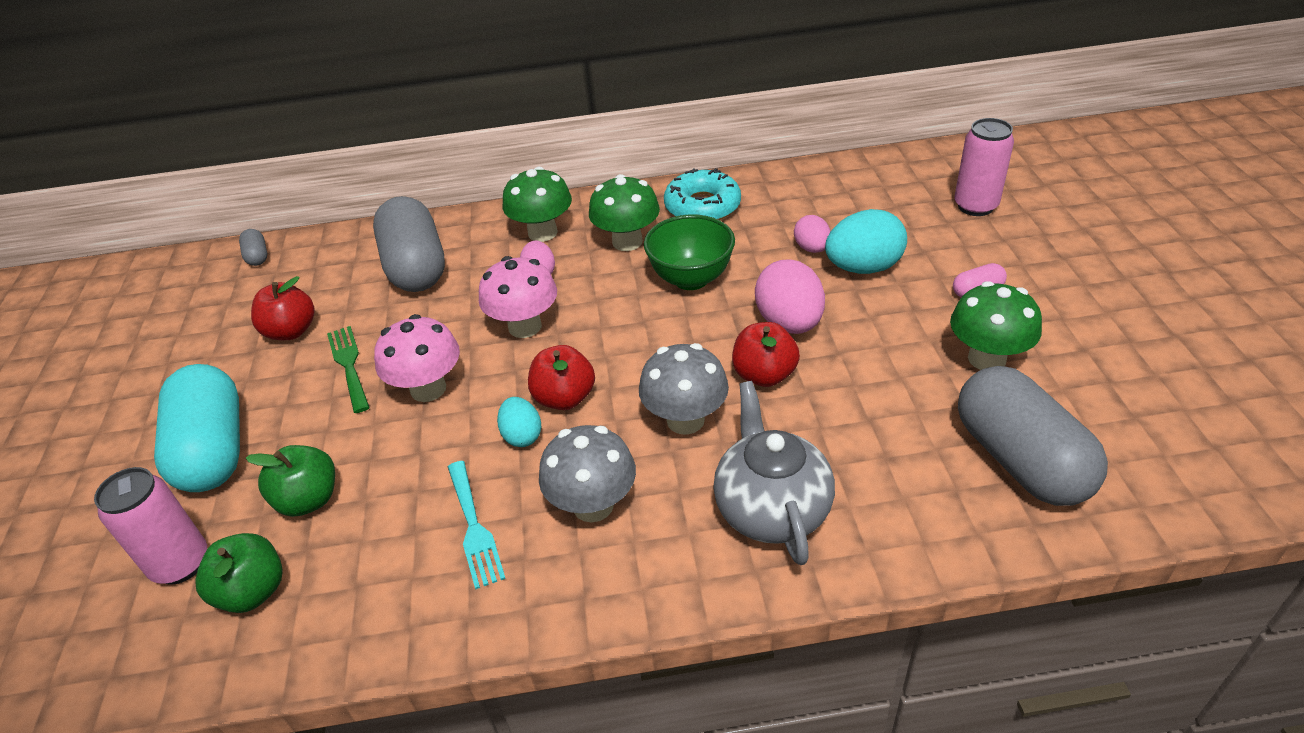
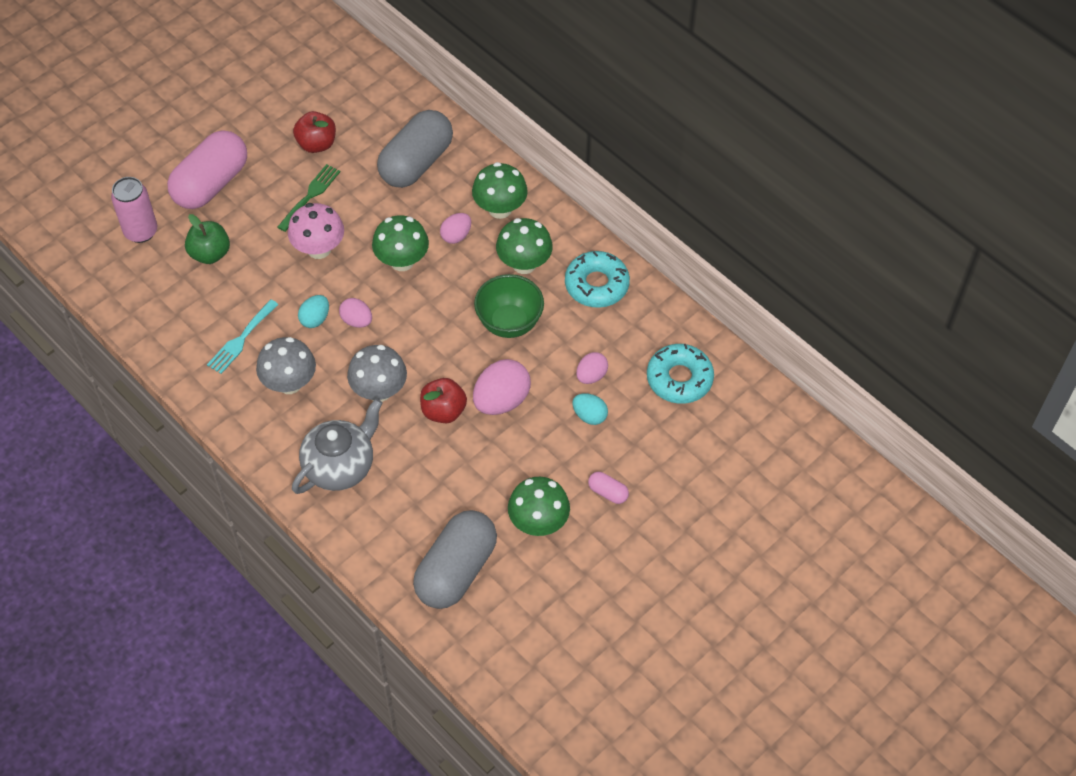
camera: 50 degrees right, 15 degrees up
turquoise capsule [154,364,240,492] -> pink capsule [167,130,247,209]
green apple [196,533,283,613] -> none
grey capsule [239,229,267,266] -> none
pink mushroom [479,256,557,338] -> green mushroom [372,215,429,271]
red apple [528,345,595,410] -> pink egg [339,298,372,328]
turquoise egg [825,209,907,274] -> turquoise egg [573,393,608,425], size x0.58
pink can [954,118,1014,216] -> none
none -> turquoise donut [647,344,714,404]

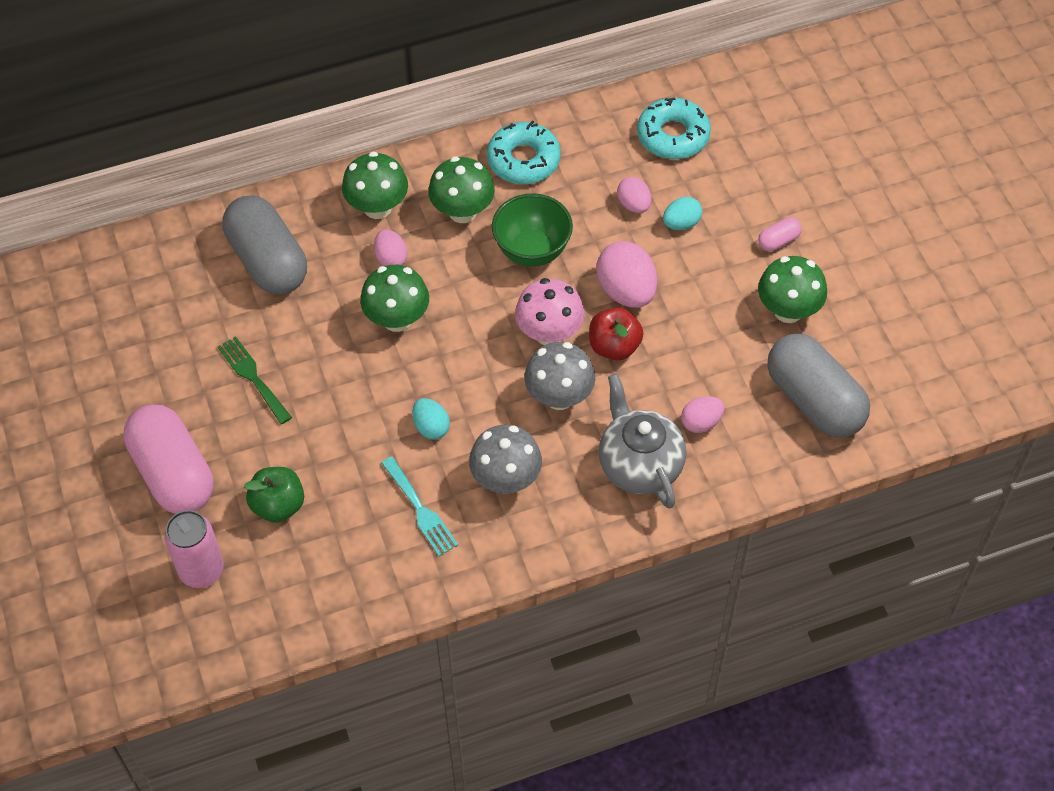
camera: 65 degrees left, 0 degrees up
pink mushroom [288,203,344,259] -> pink mushroom moved to [515,278,584,345]
red apple [293,111,336,153] -> none
pink egg [339,298,372,328] -> pink egg moved to [681,396,724,433]

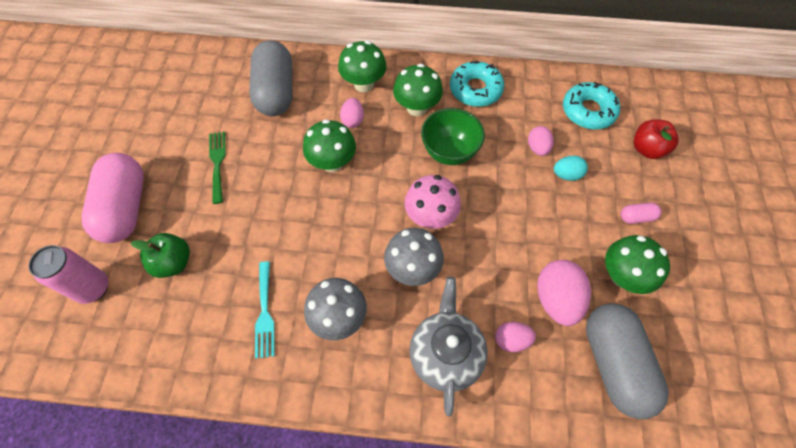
camera: 25 degrees right, 5 degrees up
turquoise egg [412,398,450,440] -> none
red apple [589,307,644,360] -> red apple moved to [634,119,678,159]
pink egg [597,241,657,308] -> pink egg moved to [537,260,591,326]

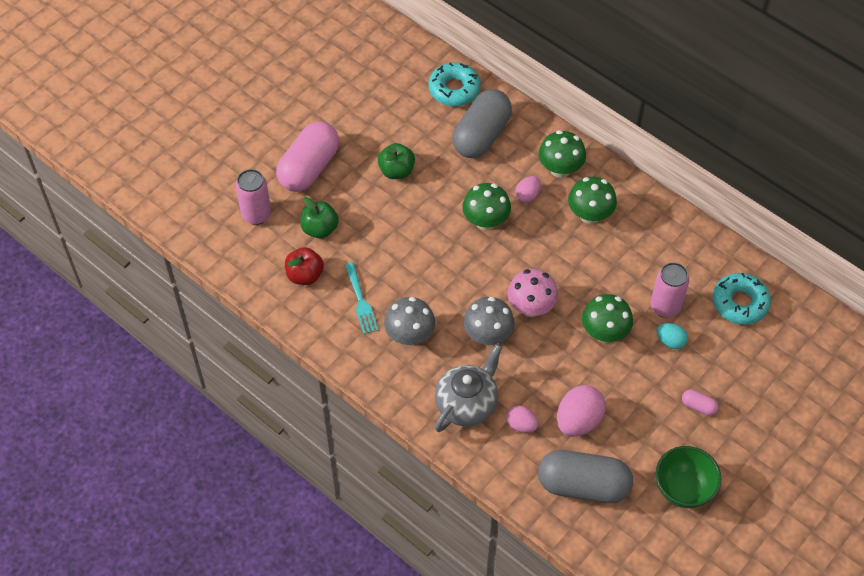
camera: 35 degrees right, 5 degrees down
green fork [209,132,226,204] -> green apple [378,143,415,179]
turquoise fork [255,261,275,359] -> turquoise fork turned 45 degrees counterclockwise [345,262,378,334]
green bowl [421,108,485,165] -> green bowl moved to [656,446,722,508]
turquoise donut [450,60,504,107] -> turquoise donut moved to [429,62,481,106]
pink egg [528,126,554,156] -> pink can [651,262,689,318]
grey capsule [586,303,669,419] -> grey capsule turned 75 degrees clockwise [538,450,633,503]
green mushroom [605,235,670,294] -> green mushroom moved to [582,294,633,343]
red apple [634,119,678,159] -> red apple moved to [285,247,324,285]

